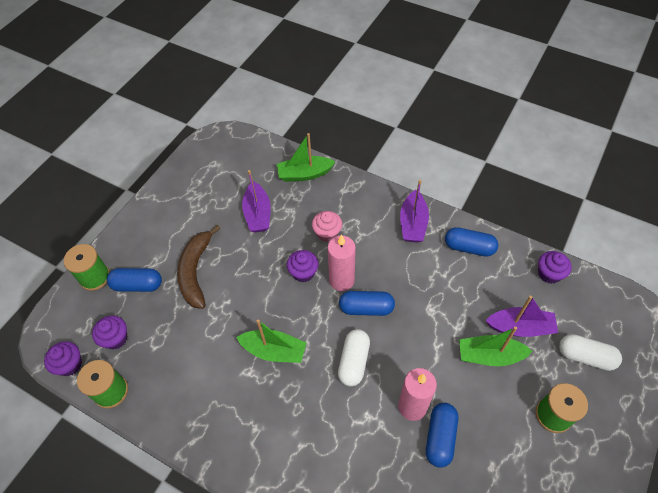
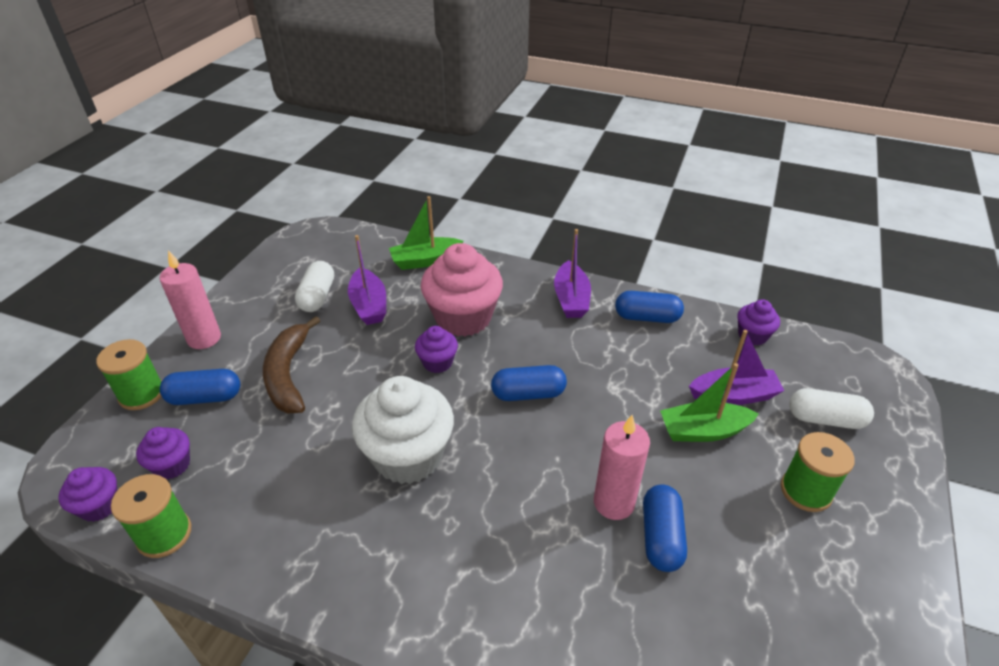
camera: 10 degrees left, 15 degrees down
green boat [236,319,307,363] -> white cupcake [352,376,454,484]
pink cupcake [312,211,342,242] -> pink cupcake [421,243,503,337], size x2.00
pink candle [328,234,356,291] -> pink candle moved to [159,250,221,349]
white capsule [338,329,370,386] -> white capsule moved to [295,261,334,312]

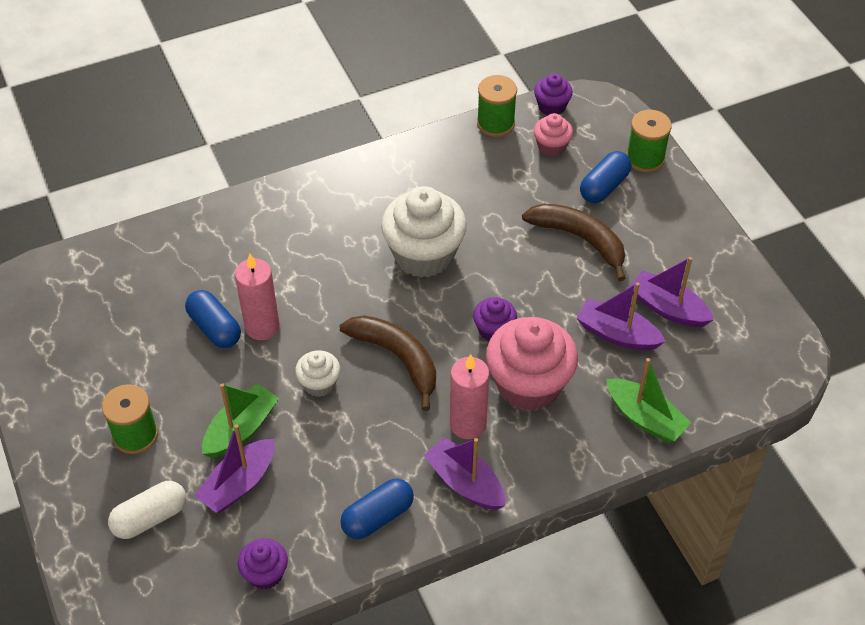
camera: 135 degrees right, 10 degrees up
purple cupcake [136,427,190,479] -> pink cupcake [534,113,573,157]
pink candle [159,250,221,349] -> pink candle moved to [450,354,489,439]
white capsule [295,261,334,312] -> purple boat [630,257,714,327]
green boat [389,196,463,270] -> green boat turned 105 degrees clockwise [606,358,691,443]
blue capsule [491,365,567,401] -> brown banana [340,315,436,411]
none -> white cupcake [295,350,341,397]

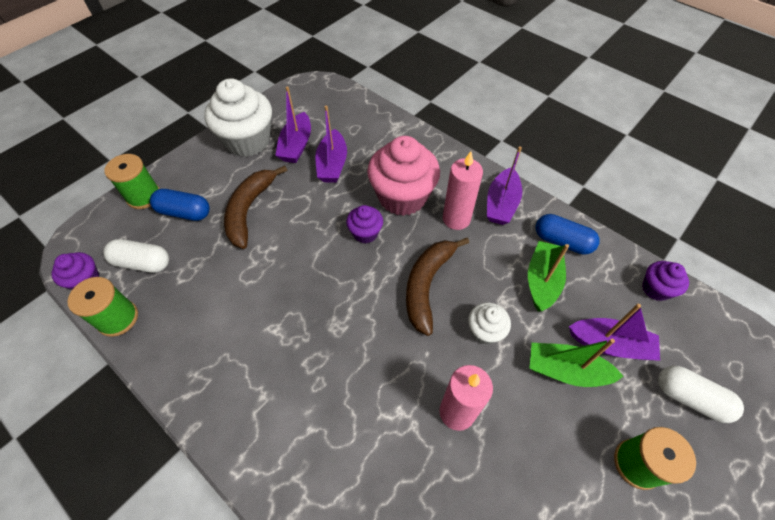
camera: 115 degrees left, 5 degrees up
blue capsule [185,290,241,348] -> none
white cupcake [381,186,467,278] -> white cupcake moved to [204,78,272,157]
pink cupcake [534,113,573,157] -> white capsule [103,239,169,273]
green boat [606,358,691,443] -> green boat moved to [528,241,569,312]

